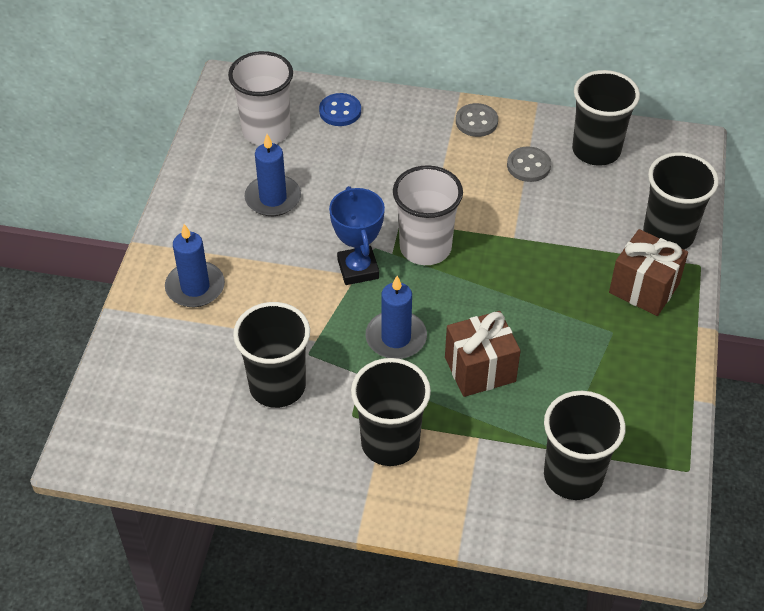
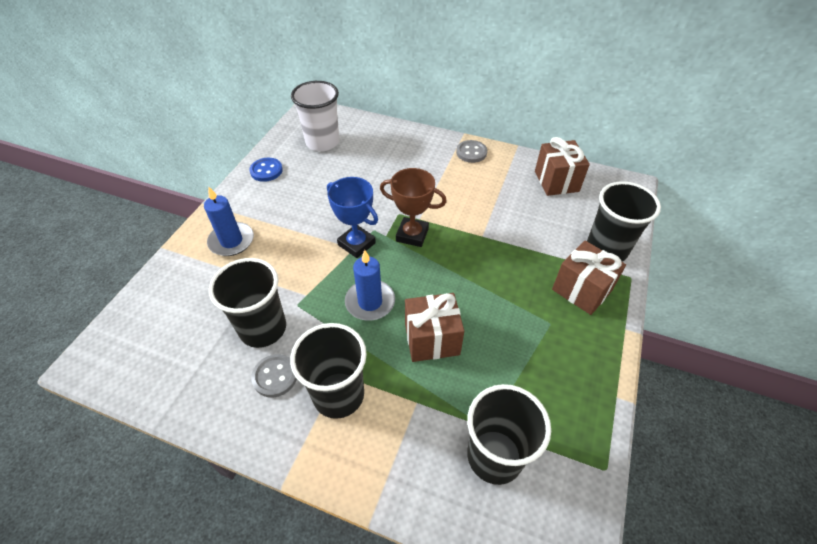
camera: 10 degrees right, 0 degrees up
blue candle [244,134,301,216] -> none
blue button [319,93,361,126] -> blue button moved to [249,158,283,182]
blue trophy [329,186,385,285] -> blue trophy turned 45 degrees counterclockwise [327,177,378,258]
white cup [393,165,463,265] -> brown trophy [380,168,447,247]
grey button [507,147,551,182] -> grey button moved to [251,354,297,398]
black cup [572,70,640,166] -> brown gift [535,137,590,196]

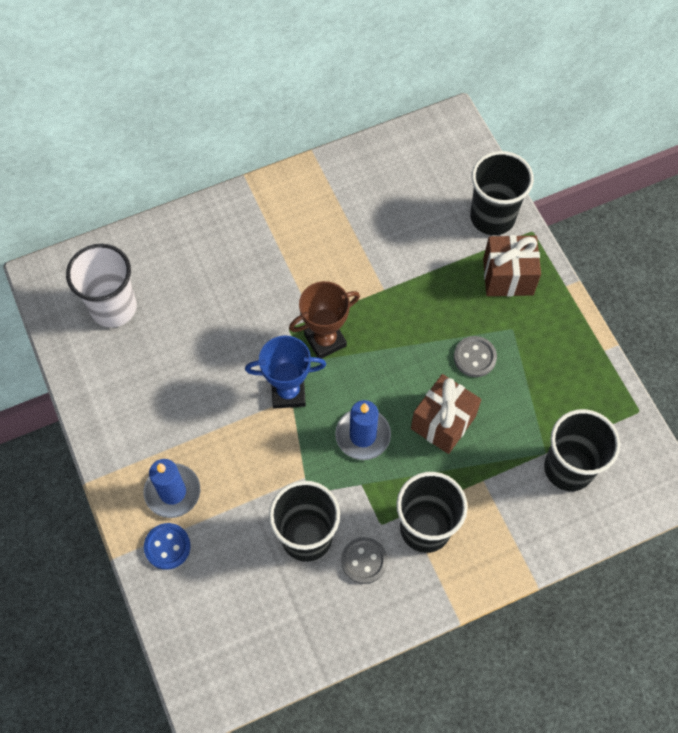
camera: 45 degrees left, 15 degrees up
blue button [249,158,283,182] -> blue button moved to [144,523,191,570]
grey button [456,140,487,163] -> grey button moved to [454,336,497,377]
brown gift [535,137,590,196] -> none

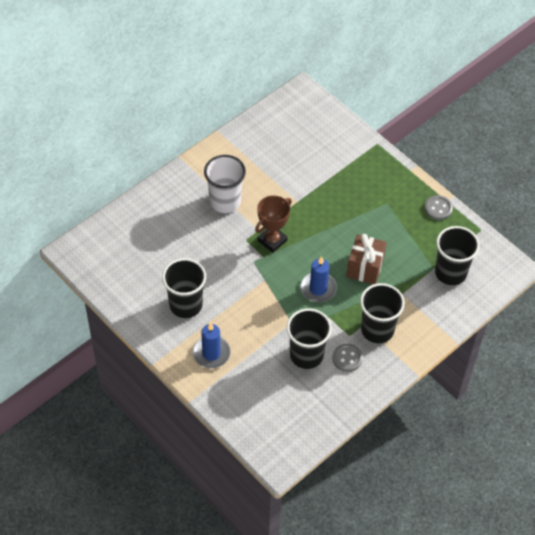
camera: 20 degrees left, 10 degrees down
white cup [66,244,137,328] -> white cup moved to [204,155,246,213]
blue button [144,523,191,570] -> none
blue trophy [245,335,326,409] -> none
grey button [454,336,497,377] -> grey button moved to [425,195,453,220]
black cup [470,151,534,235] -> black cup moved to [162,258,206,318]
brown gift [483,235,541,297] -> none

